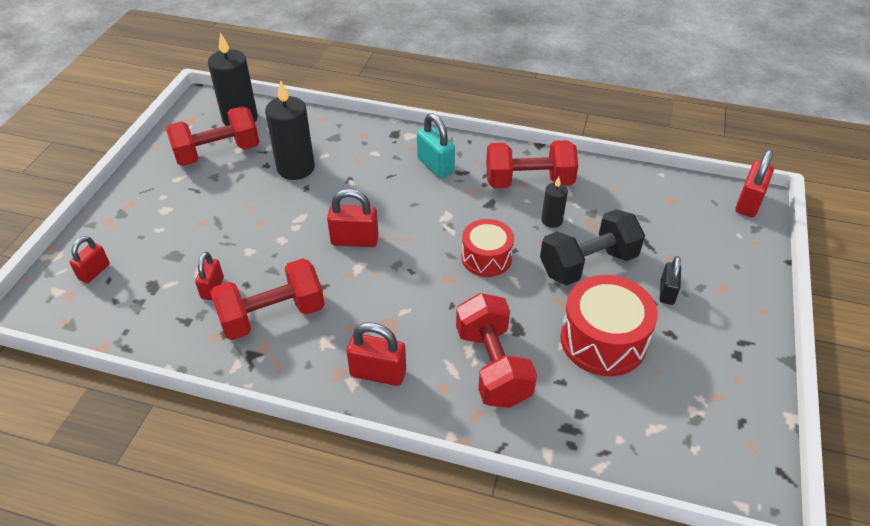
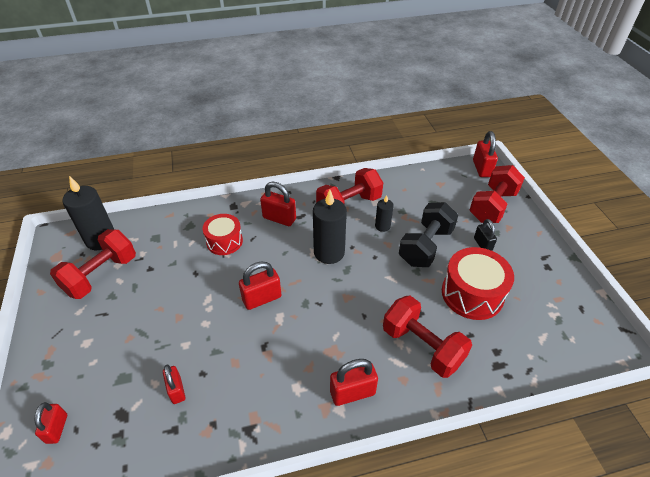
camera: 30 degrees left, 0 degrees up
red dumbbell [210,258,325,340] -> red dumbbell moved to [470,165,525,223]
black candle [265,80,315,180] -> black candle moved to [313,190,347,264]
turquoise padlock [417,113,455,178] -> red padlock [260,182,296,226]
red drum [462,219,514,277] -> red drum moved to [203,214,243,255]

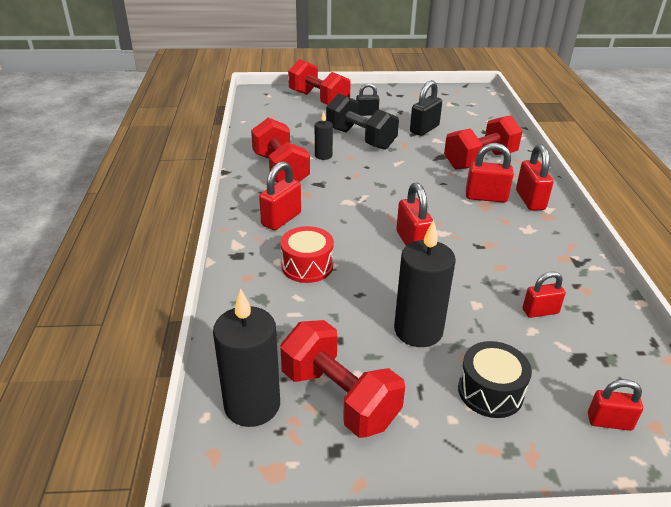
camera: 80 degrees left, 10 degrees down
black candle [313,190,347,264] -> black candle moved to [394,220,456,347]
red drum [442,247,514,320] -> black padlock [410,80,442,136]
red padlock [473,131,498,177] -> red padlock moved to [466,143,514,203]
none -> black drum [458,341,532,418]

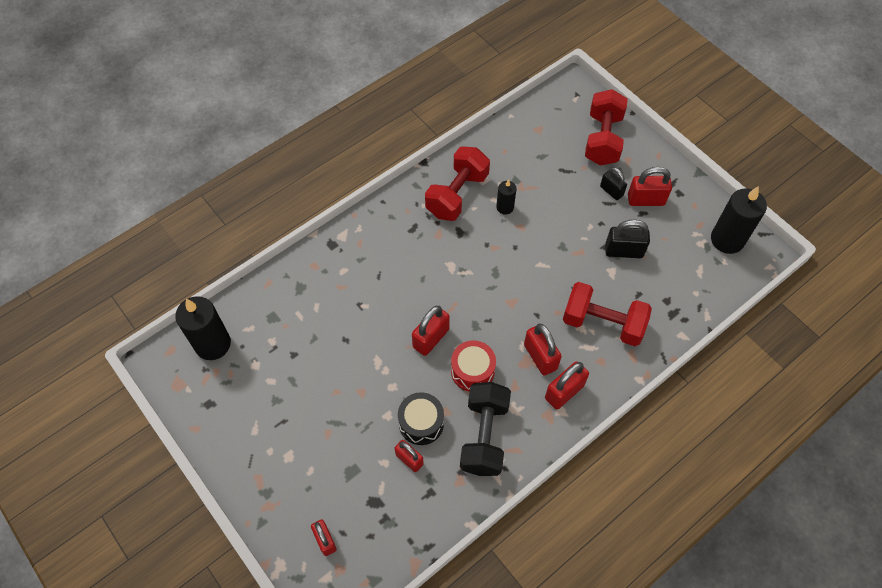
camera: 55 degrees right, 25 degrees up
red padlock [259,161,301,230] -> red padlock moved to [628,167,672,206]
red drum [280,226,334,283] -> red drum moved to [451,340,496,391]
red dumbbell [280,320,405,438] -> none
black dumbbell [326,94,399,150] -> black dumbbell moved to [460,382,511,476]
black candle [394,220,456,347] -> black candle moved to [711,186,767,254]
black drum [458,341,532,418] -> black drum moved to [398,392,444,445]

